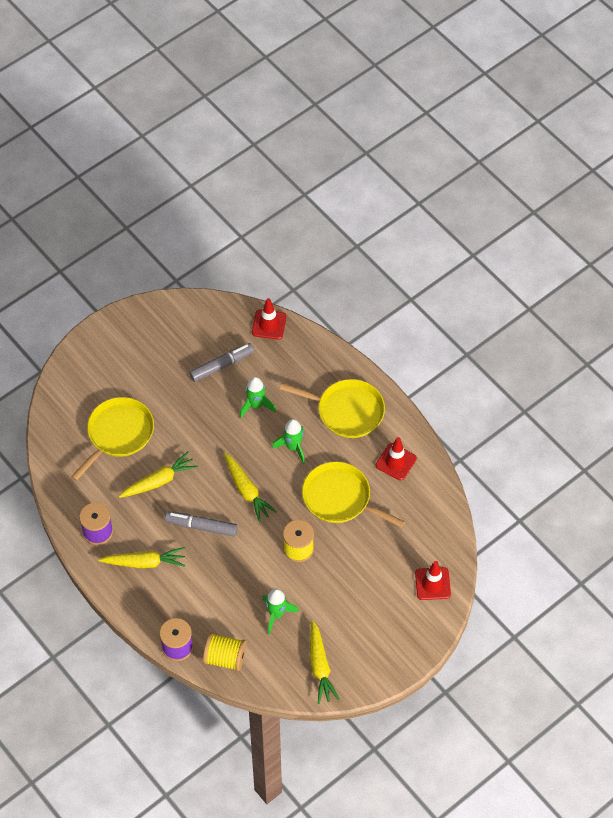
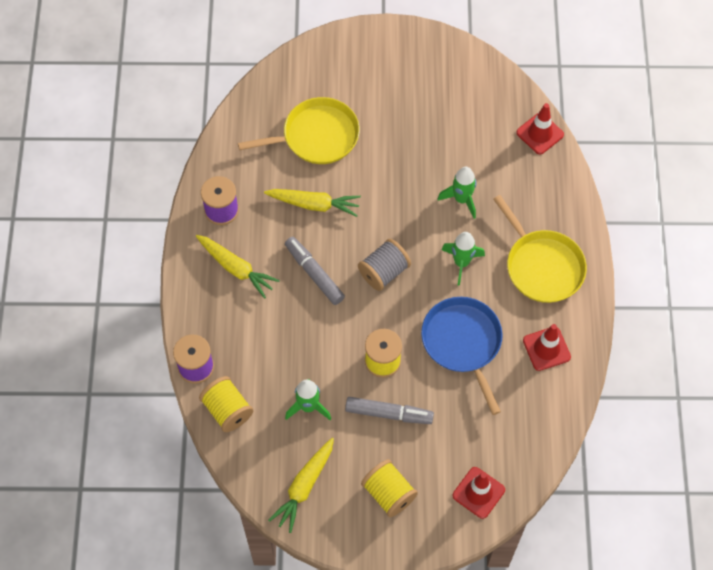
camera: 40 degrees right, 5 degrees up
grey marker [189,343,254,382] -> grey marker moved to [345,397,434,424]
yellow carrot [224,453,277,522] -> grey spool [358,239,411,291]
yellow pan [302,462,405,527] -> blue pan [421,297,503,415]
none -> yellow spool [361,459,418,517]

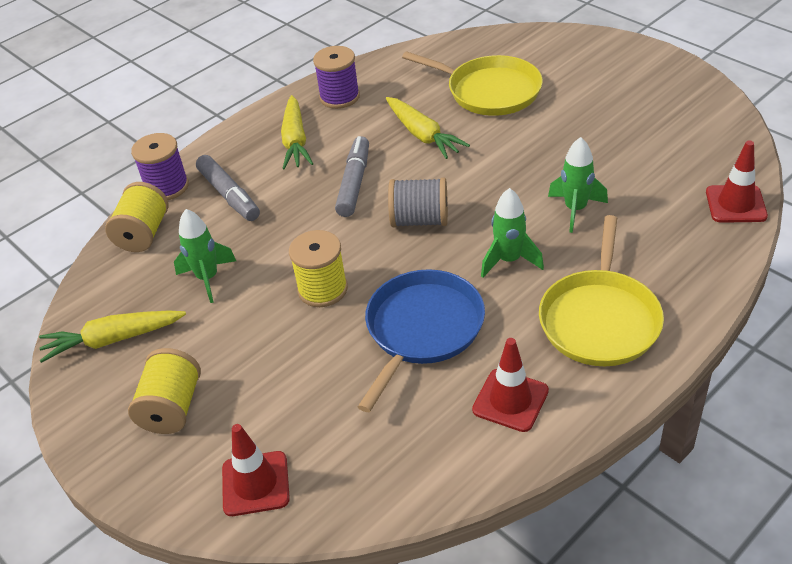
camera: 50 degrees right, 20 degrees down
grey marker [345,397,434,424] -> grey marker moved to [196,155,260,221]

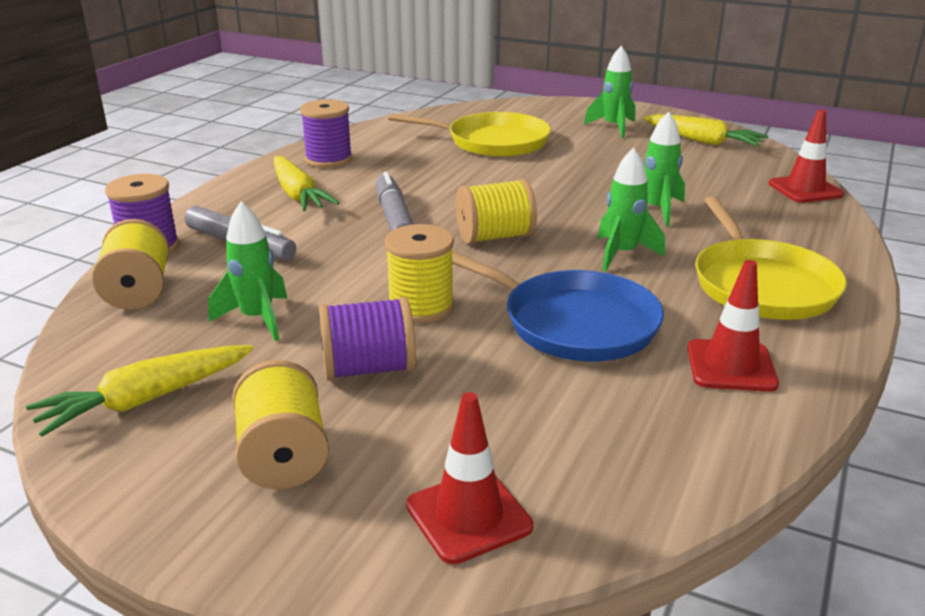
camera: 25 degrees left, 15 degrees down
blue pan [358,269,485,412] -> blue pan turned 120 degrees clockwise [452,251,664,362]
yellow carrot [386,97,470,159] -> yellow carrot moved to [643,114,768,147]
grey spool [388,178,448,227] -> yellow spool [456,179,537,244]
none -> purple spool [319,297,416,380]
none -> green rocket [584,46,635,138]

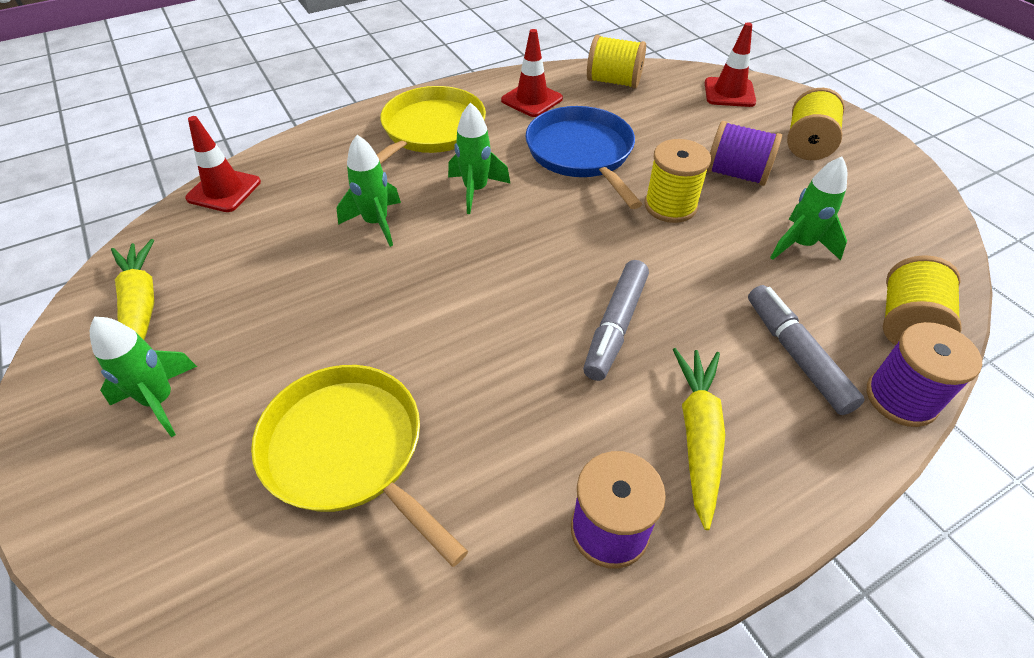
camera: 145 degrees left, 20 degrees up
yellow carrot [26,345,254,437] -> none
yellow spool [456,179,537,244] -> yellow spool moved to [587,35,646,88]

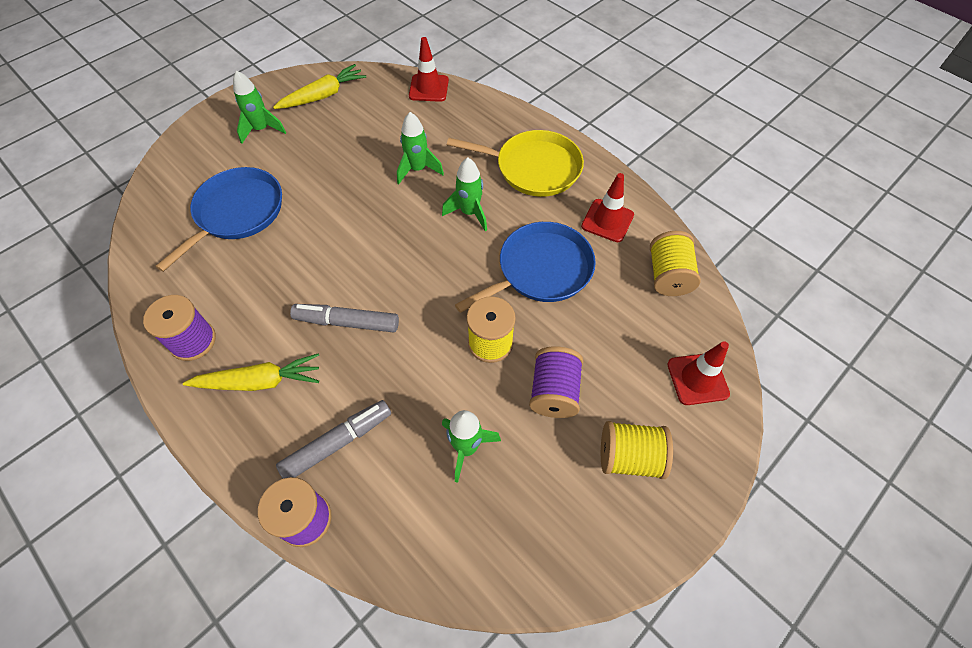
camera: 75 degrees right, 10 degrees up
yellow pan [251,365,468,567] -> blue pan [155,167,282,272]
yellow spool [883,255,962,345] -> none

